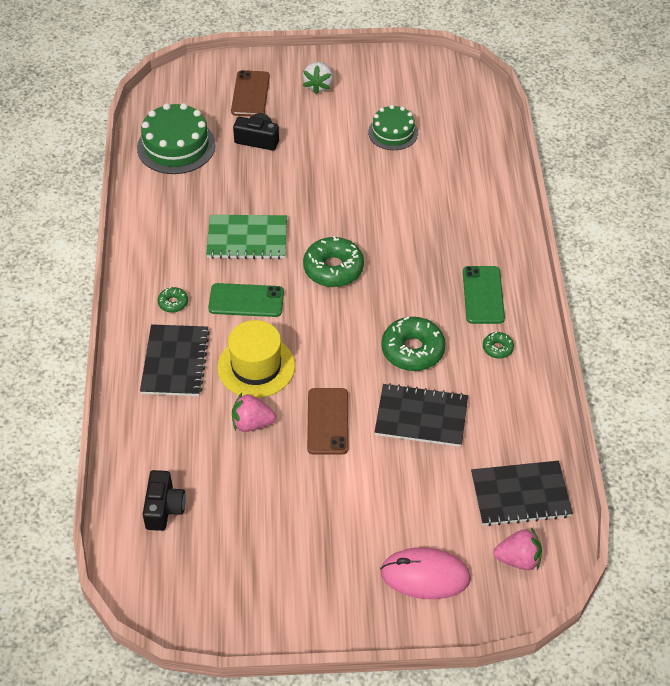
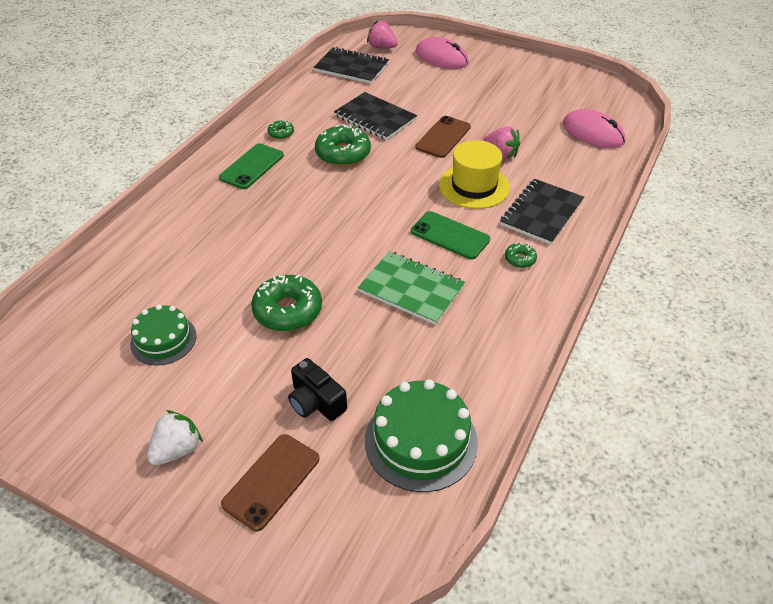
camera: 150 degrees left, 5 degrees down
black camera [143,470,186,531] -> pink mouse [563,109,625,148]
green donut [303,236,364,287] -> green donut moved to [251,274,322,331]

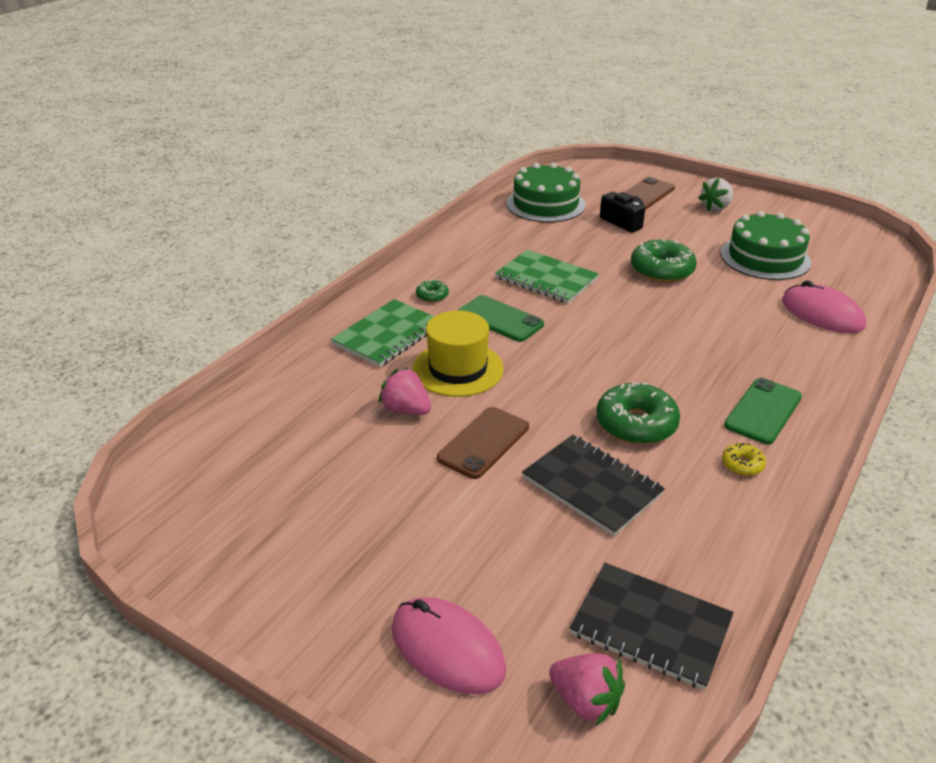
camera: 175 degrees left, 10 degrees down
green cake [130,304,197,365] -> green cake [721,211,811,280], size x1.56
green donut [268,120,294,139] -> yellow donut [722,443,766,476]
black notebook [500,179,584,245] -> green notebook [331,299,434,367]
pink mouse [563,109,625,148] -> pink mouse moved to [782,280,866,333]

